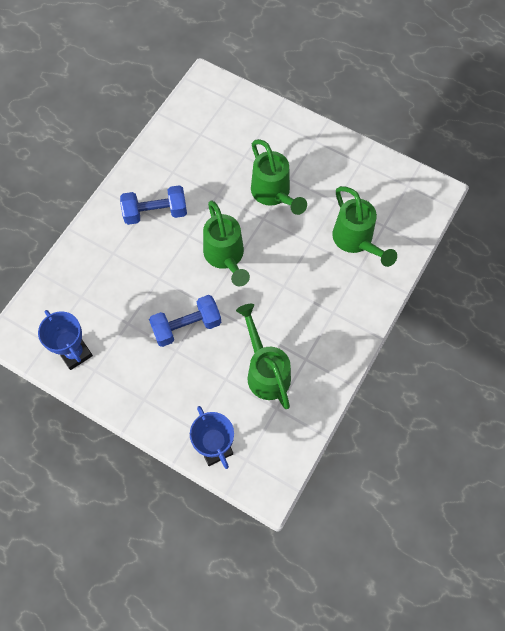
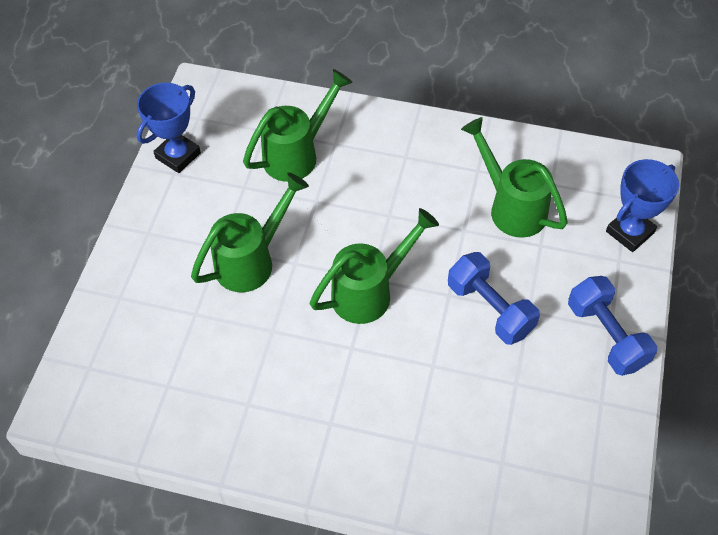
camera: 105 degrees left, 10 degrees down
blue trophy [38,310,93,370] -> blue trophy moved to [137,83,201,173]
blue dumbbell [120,185,187,225] -> blue dumbbell moved to [568,276,657,376]
green watering can [236,304,291,409] -> green watering can turned 90 degrees clockwise [461,117,568,238]

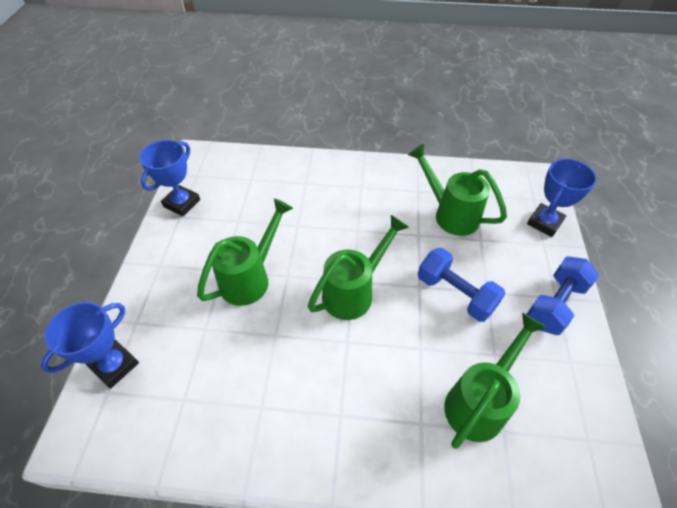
camera: 10 degrees left, 5 degrees down
green watering can [243,69,353,182] -> green watering can moved to [444,313,547,449]
blue dumbbell [568,276,657,376] -> blue dumbbell turned 75 degrees clockwise [527,256,599,335]
none -> blue trophy [41,302,139,388]

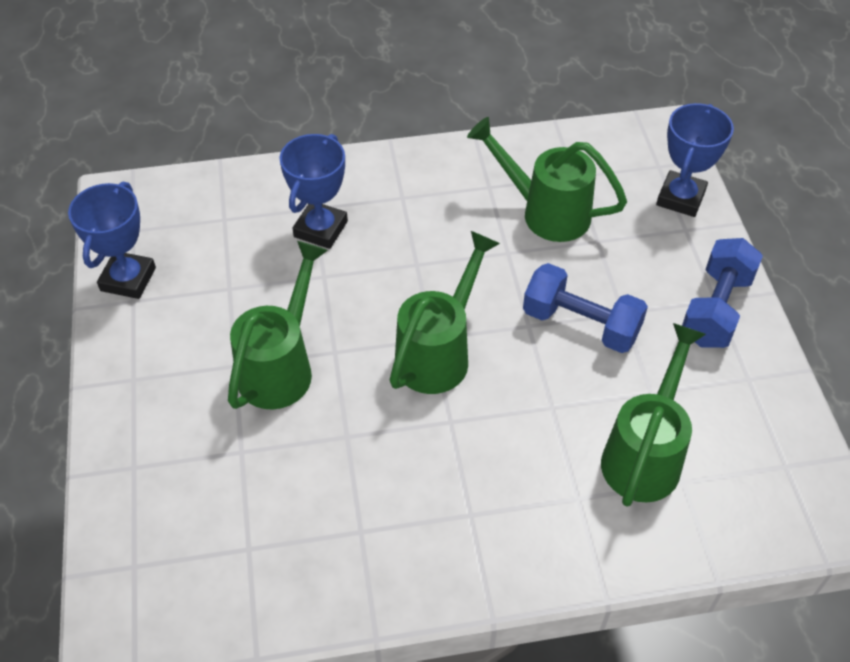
camera: 15 degrees left, 0 degrees up
blue trophy [41,302,139,388] -> blue trophy moved to [279,134,348,249]

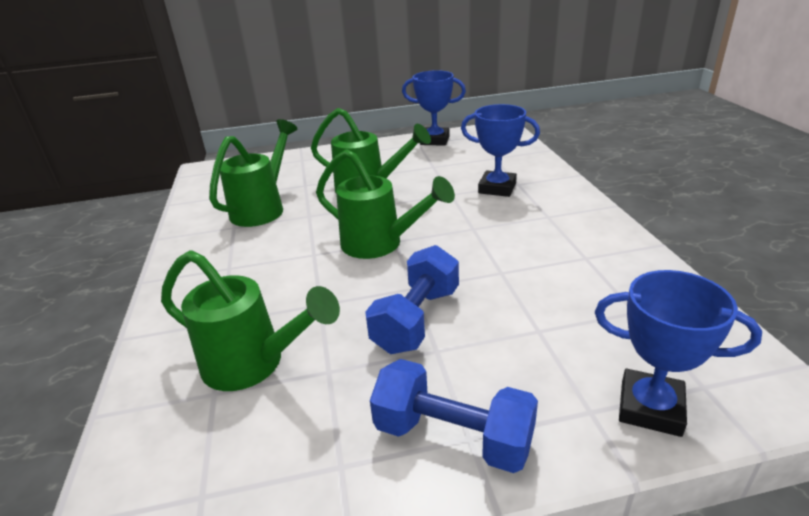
camera: 90 degrees right, 20 degrees down
green watering can [467,117,627,242] -> green watering can moved to [209,119,297,227]

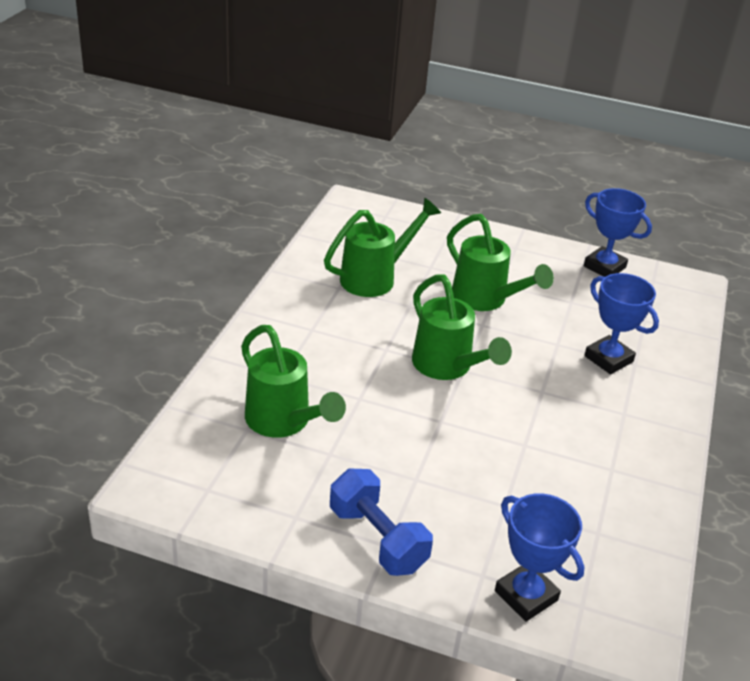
camera: 25 degrees right, 5 degrees up
blue dumbbell [365,245,459,354] -> none

